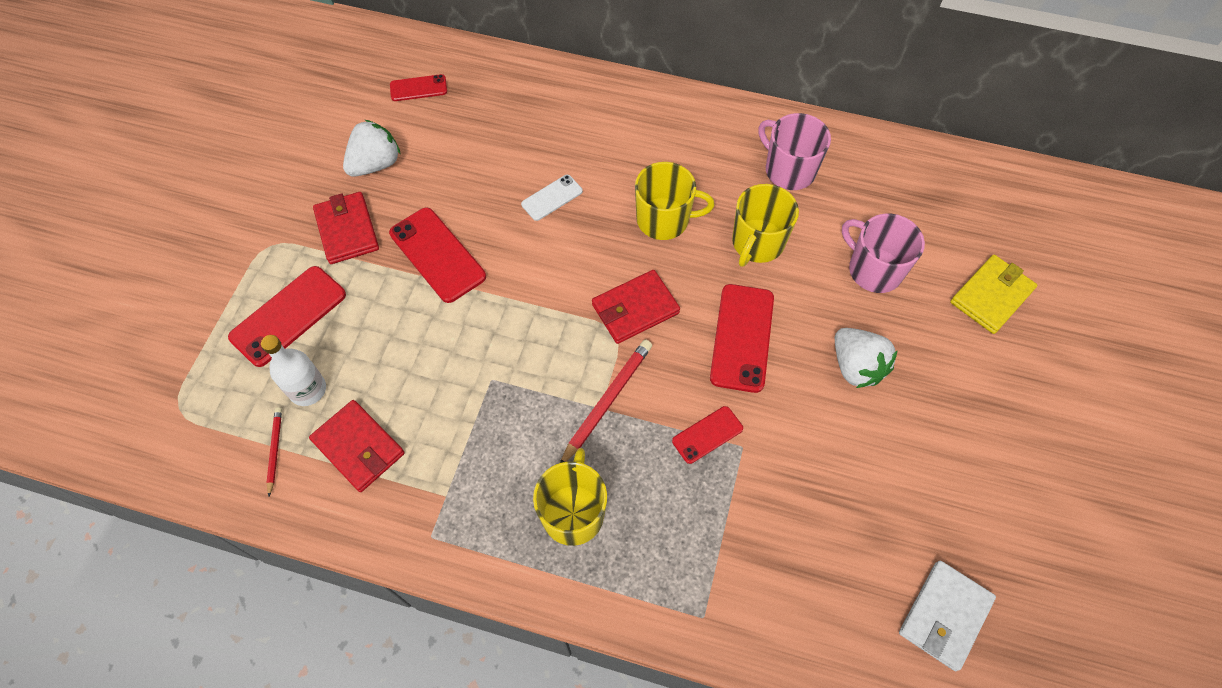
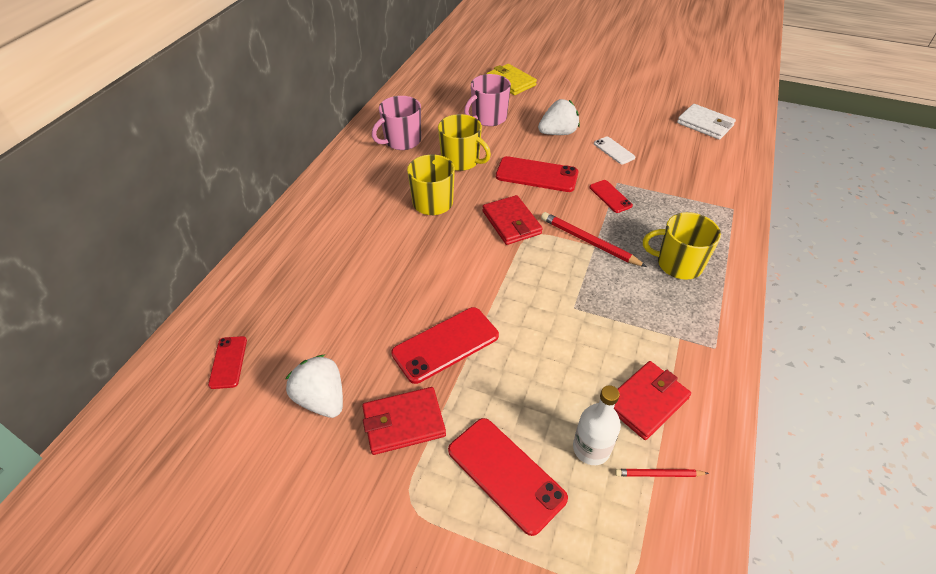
camera: 85 degrees left, 15 degrees down
white phone [521,175,583,221] -> white phone moved to [594,136,635,164]

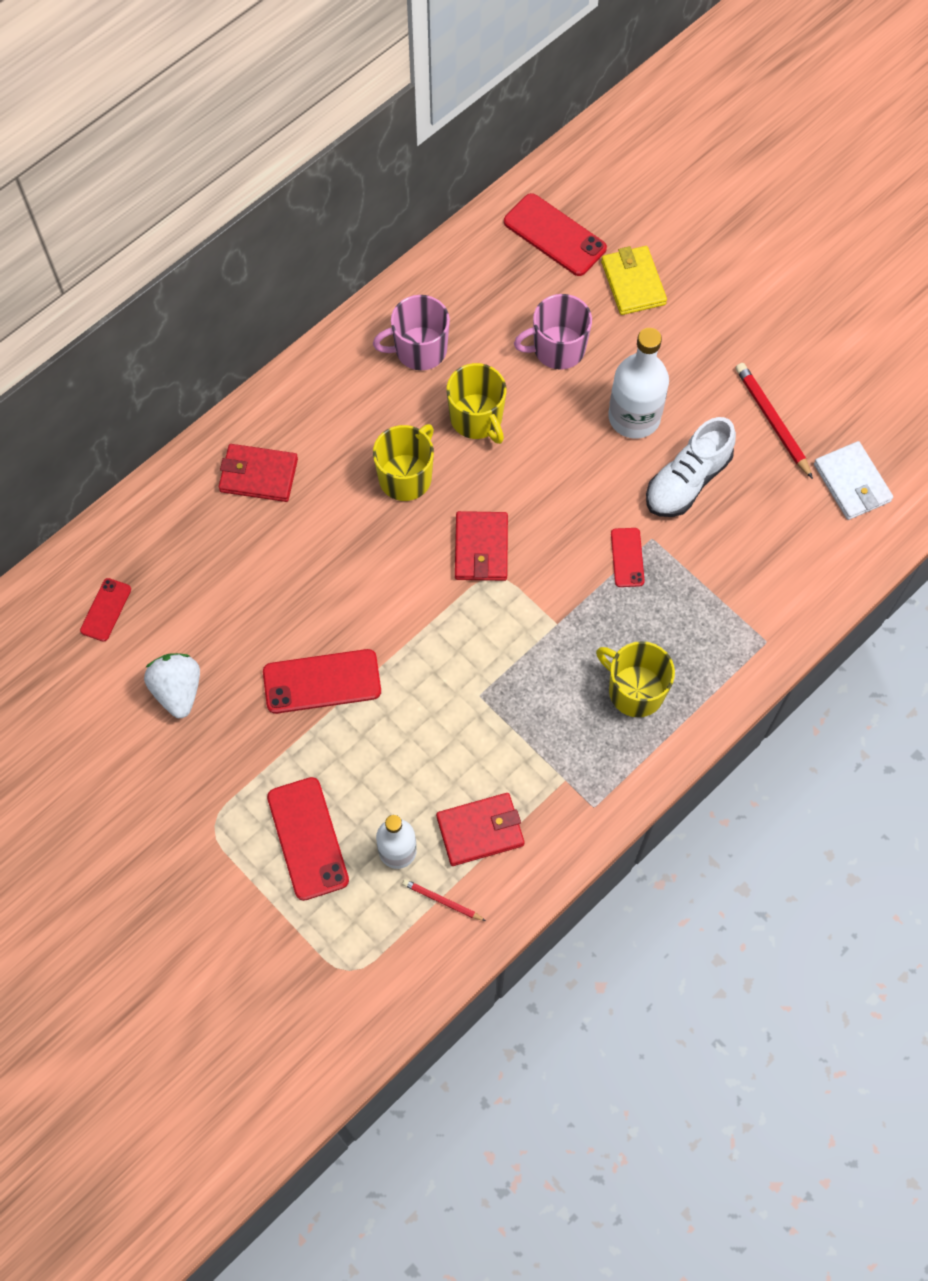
camera: 25 degrees right, 20 degrees up
red wallet [362,387,446,455] -> red wallet moved to [219,444,298,502]
red phone [496,156,578,192] -> red phone moved to [504,193,607,276]
white strawberry [538,99,580,135] -> white bottle [608,328,669,439]
red pencil [541,212,647,267] -> red pencil moved to [735,363,813,479]
white phone [594,136,635,164] -> white shoe [646,417,736,517]

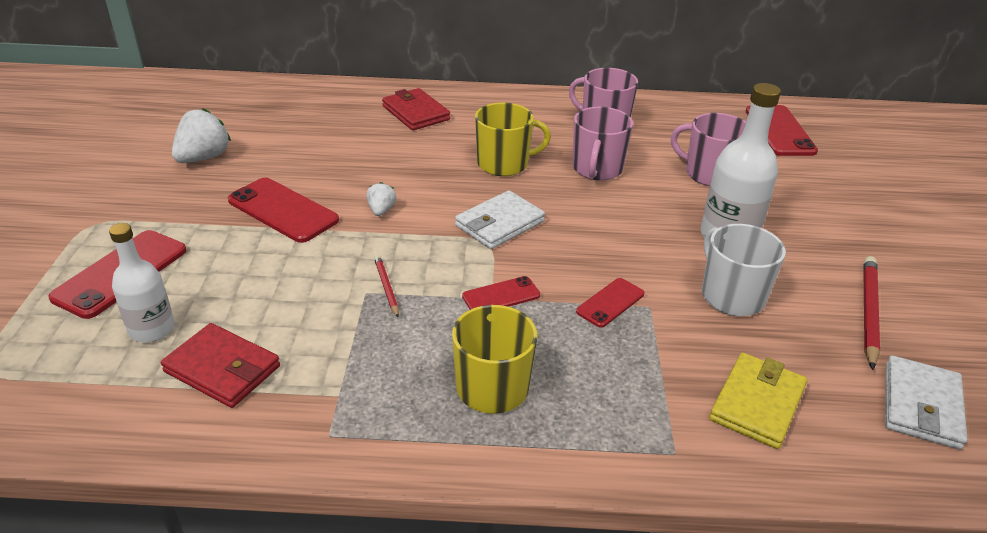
camera: 45 degrees right, 30 degrees down
red phone [80,578,131,642] -> red phone moved to [462,276,540,310]
red pencil [402,879,486,921] -> red pencil moved to [374,255,399,318]
yellow mug [447,363,507,444] -> pink mug [572,107,633,180]
red wallet [455,511,508,581] -> white wallet [455,190,545,249]
yellow wallet [601,246,667,315] -> yellow wallet moved to [709,353,807,449]
white shoe [646,417,736,517] -> white mug [702,224,786,316]
none -> white strawberry [366,182,396,216]

